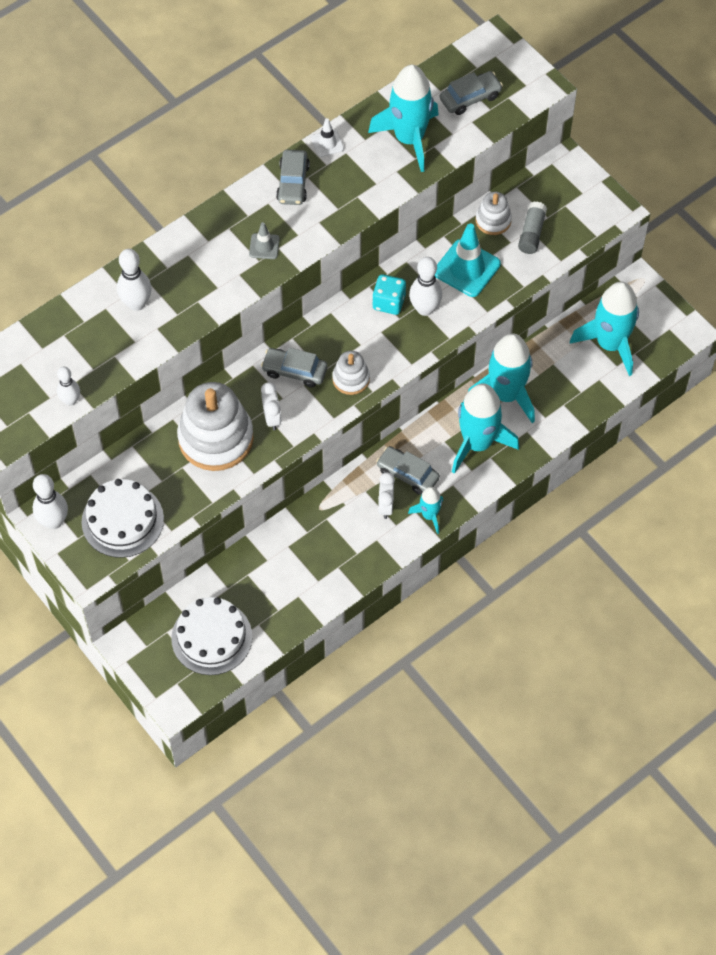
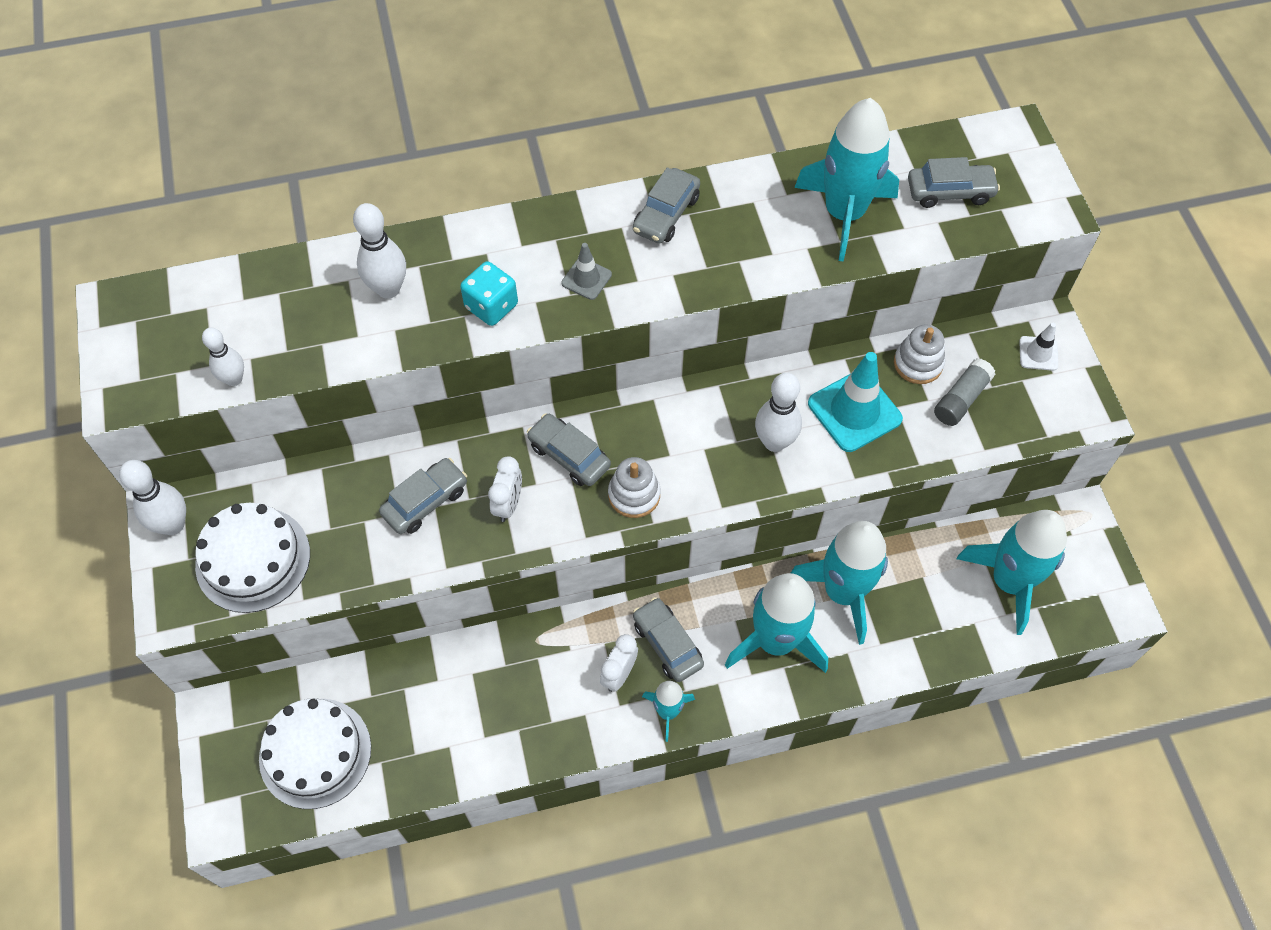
camera: 25 degrees right, 0 degrees up
white stacking toy [177,382,254,471] -> grey car [379,458,467,534]
white traffic cone [311,118,344,157] -> white traffic cone moved to [1019,323,1058,371]
turquoise dice [372,274,406,315] -> turquoise dice moved to [460,261,518,326]

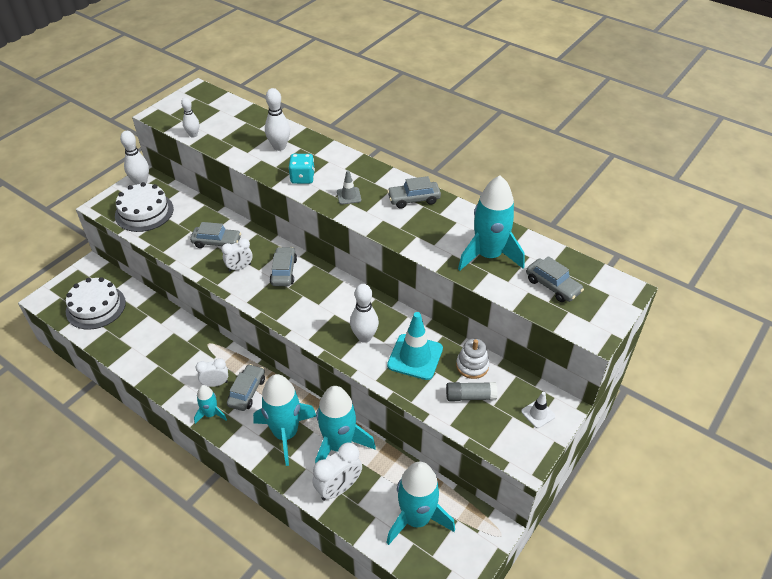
camera: 50 degrees right, 15 degrees down
white stacking toy [608,457,660,518] -> none
none -> white clock [312,442,362,501]

